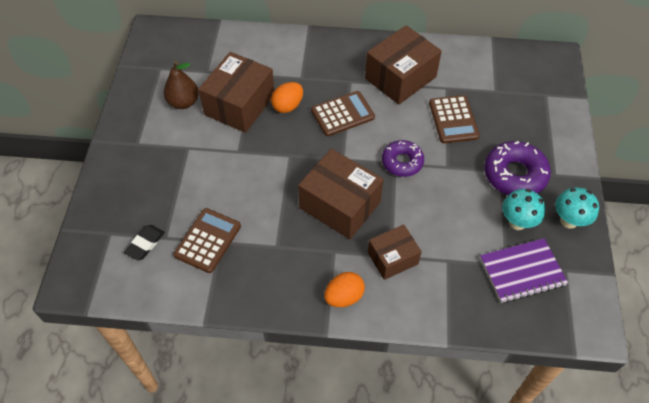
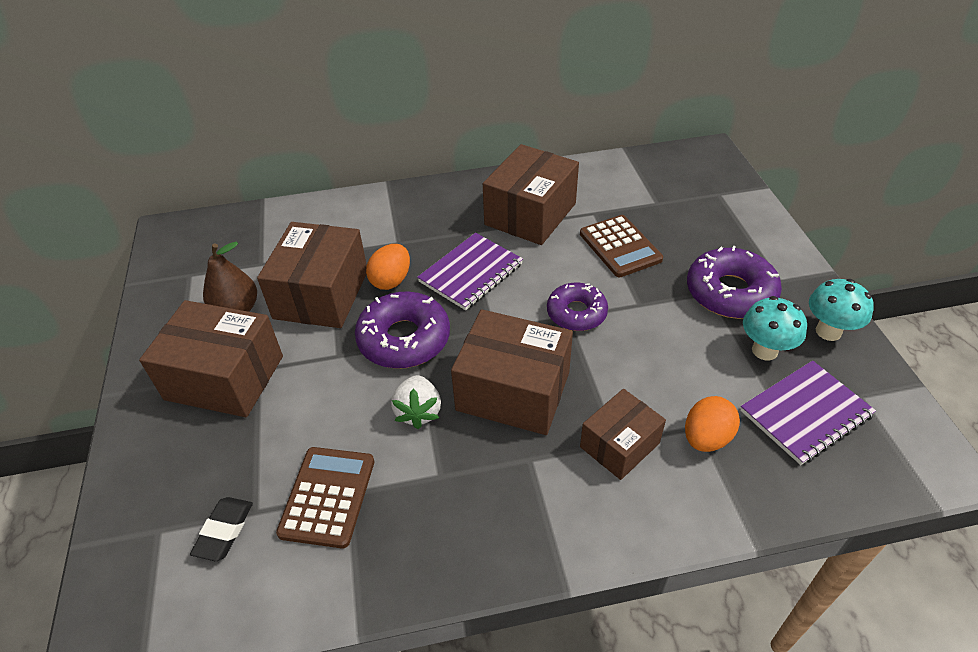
camera: 15 degrees left, 10 degrees down
brown calculator [311,91,375,136] -> purple notebook [417,233,523,310]
orange egg [324,272,365,307] -> orange egg moved to [685,396,740,452]
none -> brown box [139,300,283,417]
none -> purple donut [355,292,450,369]
none -> white strawberry [391,375,441,429]

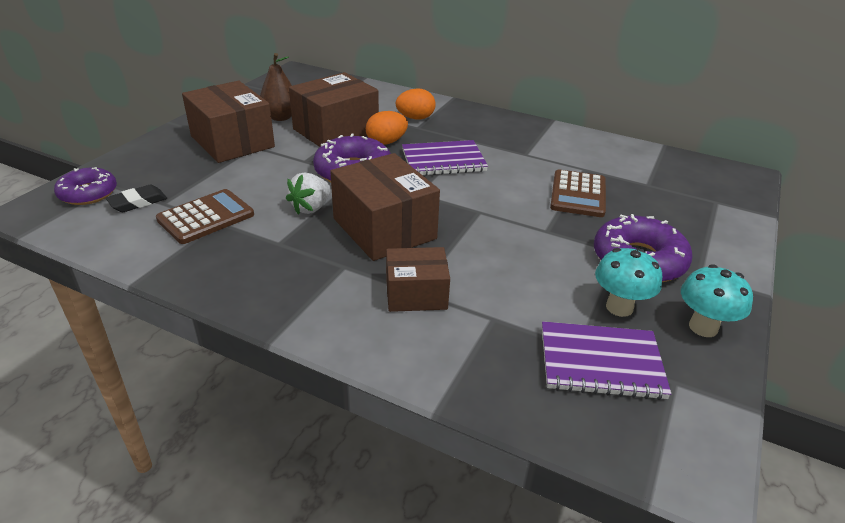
camera: 35 degrees right, 10 degrees down
brown box [483,144,579,245] -> none
purple donut [547,283,608,331] -> purple donut moved to [54,167,117,205]
orange egg [685,396,740,452] -> orange egg moved to [396,88,436,119]

